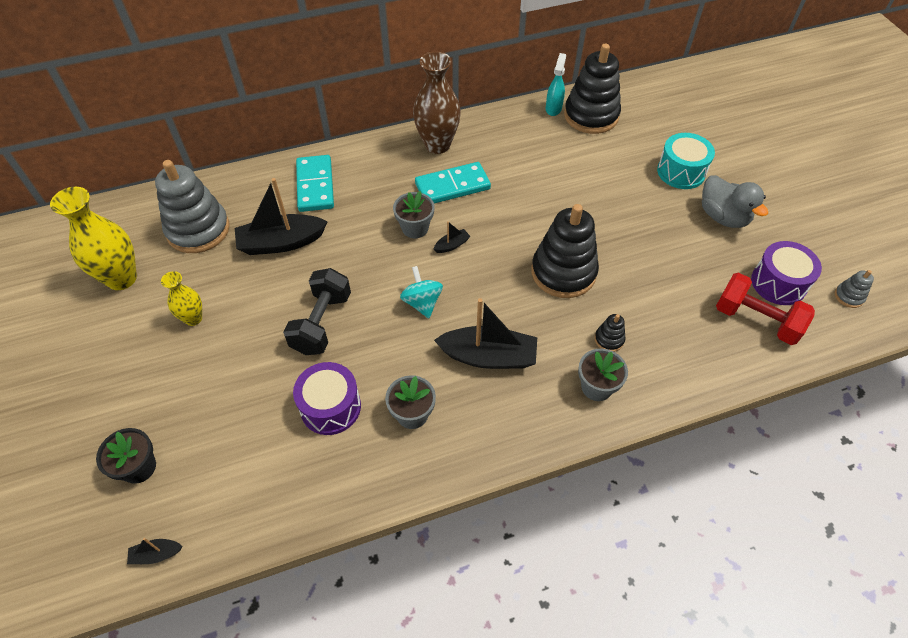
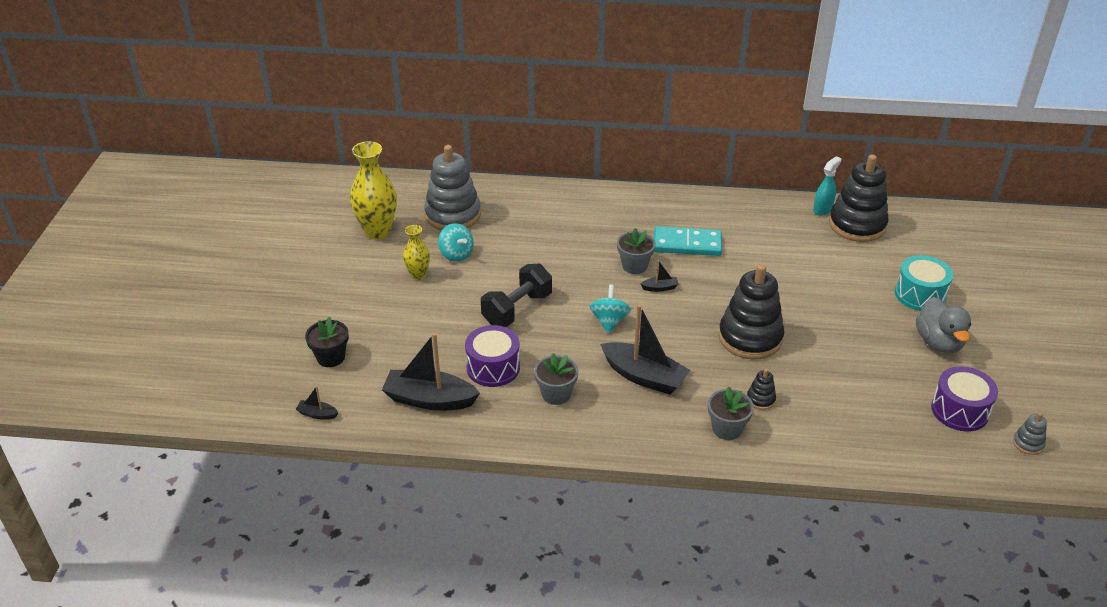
camera: 25 degrees right, 15 degrees down
black boat [235,178,327,255] -> black boat moved to [382,333,480,411]
turquoise domino [296,155,334,212] -> none
brown vase [413,51,461,154] -> none
red dumbbell [716,273,815,345] -> none
none -> turquoise spinning top [438,223,474,262]

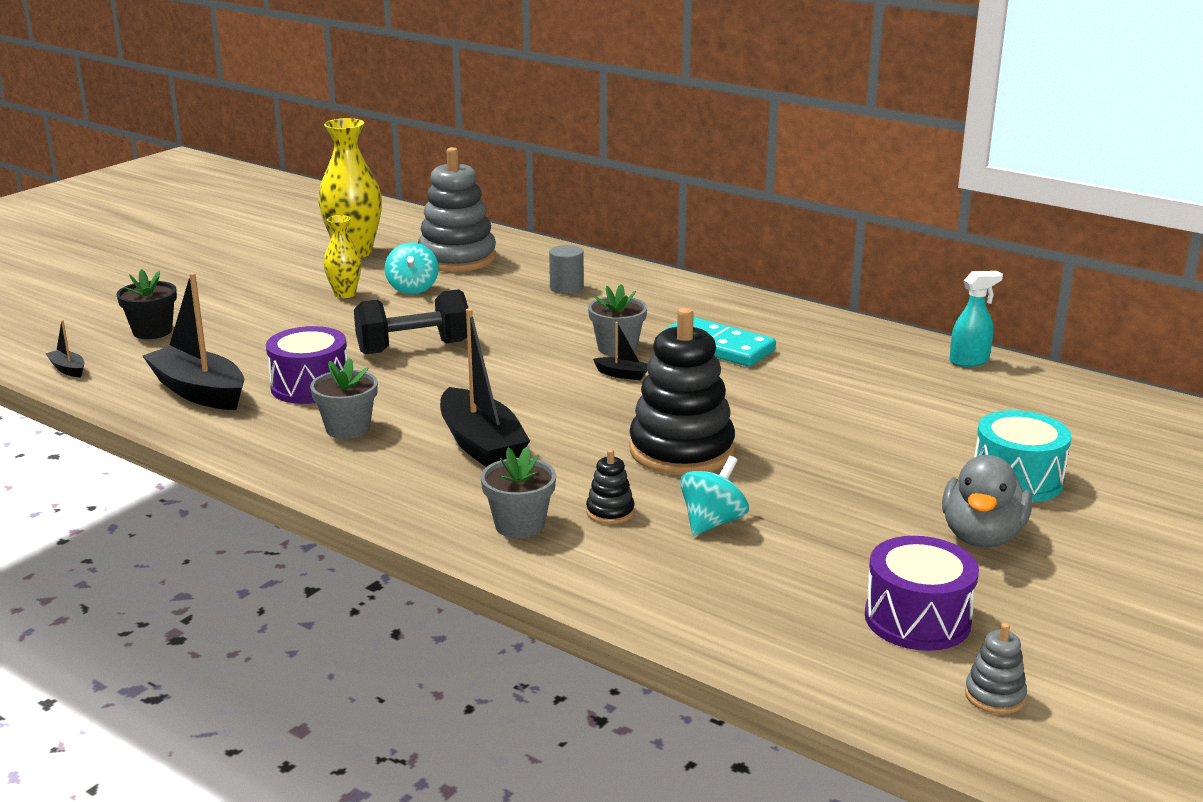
camera: 30 degrees right, 15 degrees down
turquoise spinning top [590,284,631,333] -> turquoise spinning top moved to [680,456,749,536]
black stacking toy [829,154,889,242] -> none
none -> grey cylinder [549,245,584,294]

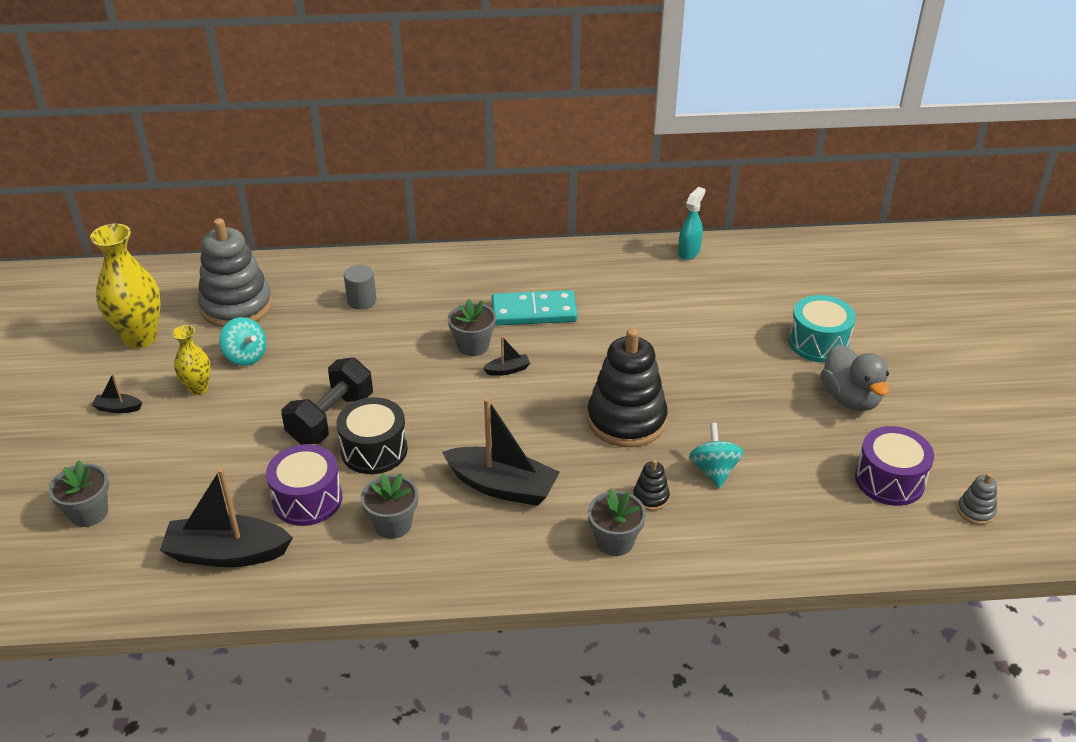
camera: 40 degrees left, 15 degrees up
black boat [46,320,84,377] -> black boat moved to [92,373,142,413]
black flower pot [117,269,177,339] -> grey flower pot [48,460,109,527]
none -> black drum [336,397,408,474]

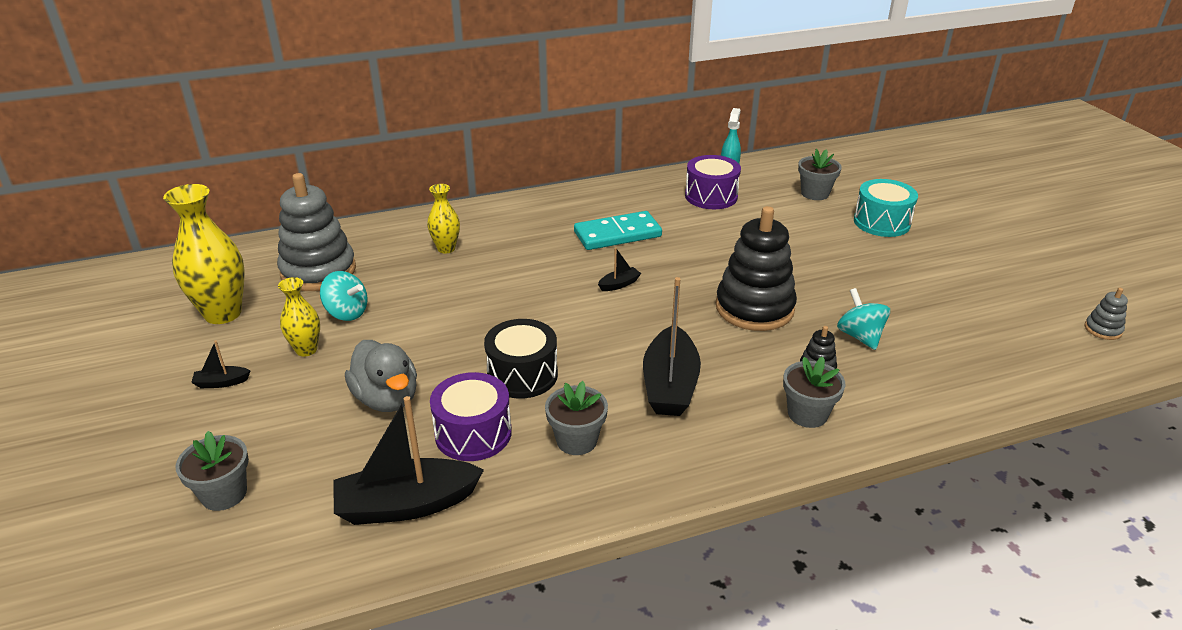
camera: 15 degrees left, 5 degrees down
black dumbbell [282,357,373,445] -> none
grey cylinder [344,265,377,310] -> yellow vase [427,184,460,253]
black boat [442,398,560,506] -> black boat turned 90 degrees clockwise [643,277,701,416]
grey flower pot [448,299,496,356] -> grey flower pot moved to [798,149,842,200]
grey duck [821,344,889,411] -> grey duck moved to [345,340,417,412]
purple drum [855,426,934,506] -> purple drum moved to [685,155,741,209]

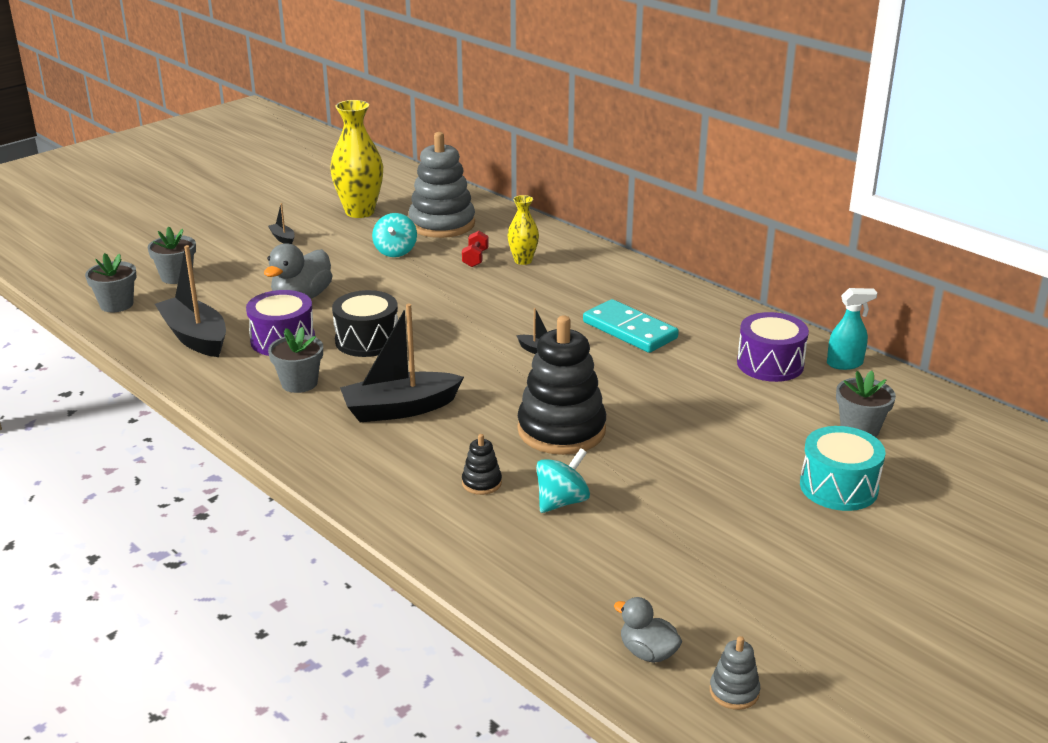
camera: 65 degrees right, 5 degrees down
yellow vase [278,277,320,357] -> none
grey flower pot [783,357,846,428] -> grey flower pot moved to [85,253,136,312]
none -> red dumbbell [462,231,489,267]
none -> grey duck [614,597,682,663]

